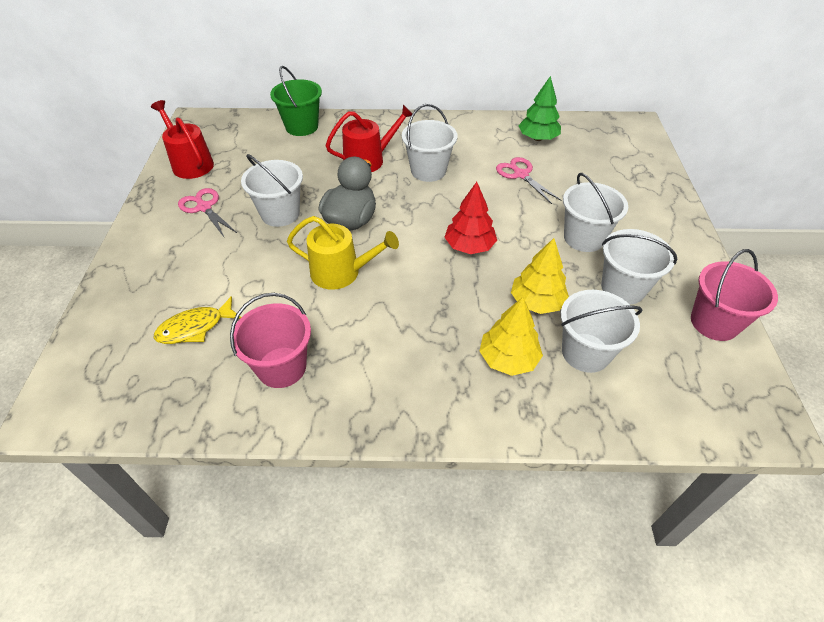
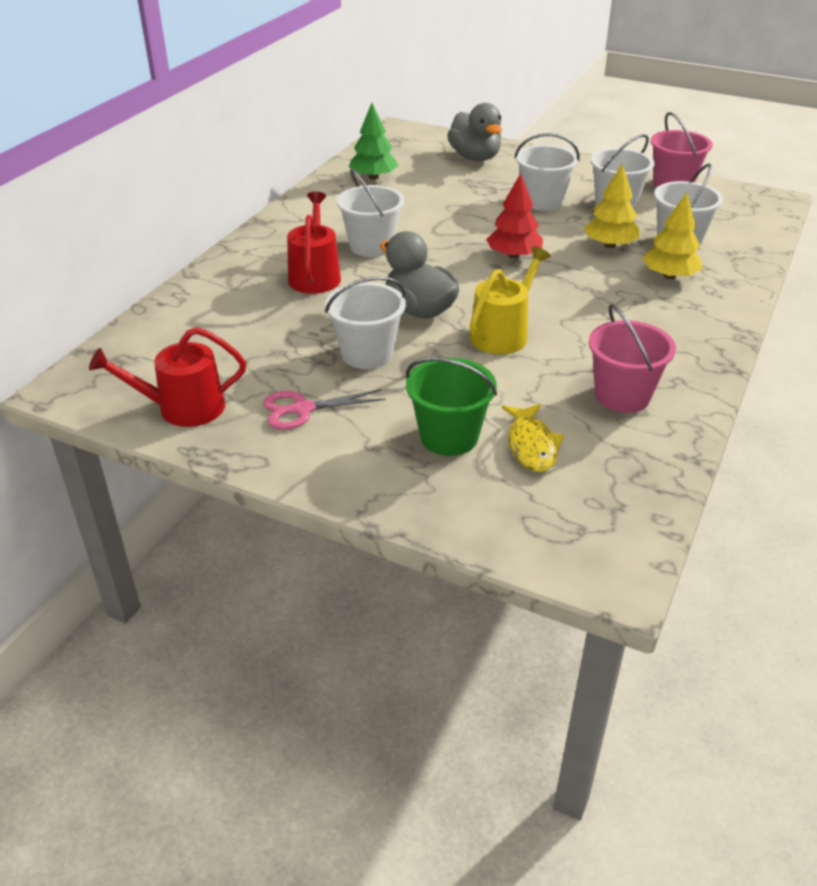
camera: 65 degrees left, 10 degrees down
green bucket [270,66,322,136] -> green bucket moved to [406,357,497,456]
pink scissors [496,157,561,204] -> none
none -> grey duck [447,103,502,161]

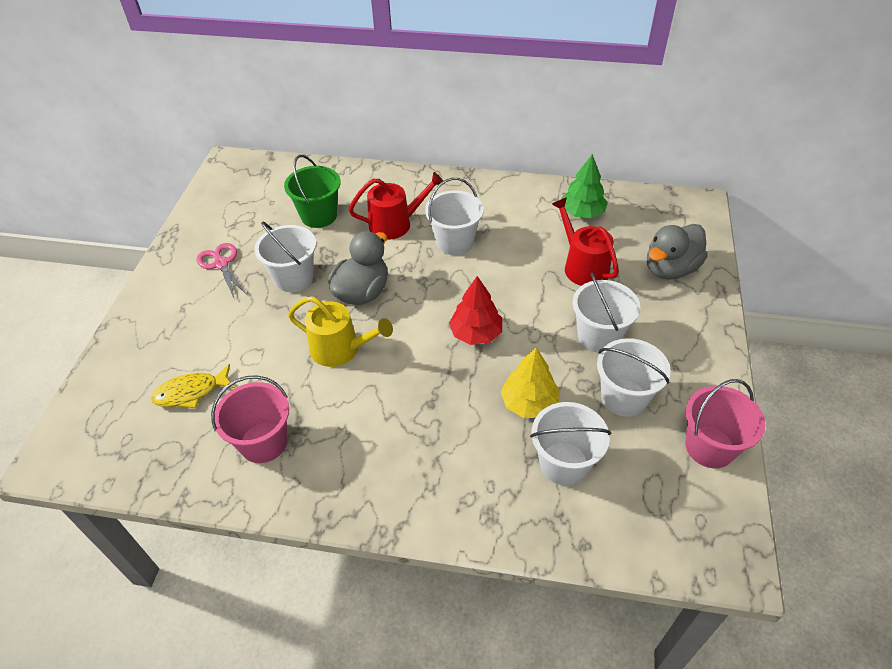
camera: 75 degrees right, 10 degrees up
red watering can [89,327,246,427] -> red watering can moved to [552,197,619,286]
green bucket [406,357,497,456] -> green bucket moved to [284,155,341,228]
yellow tree [643,192,702,279] -> none

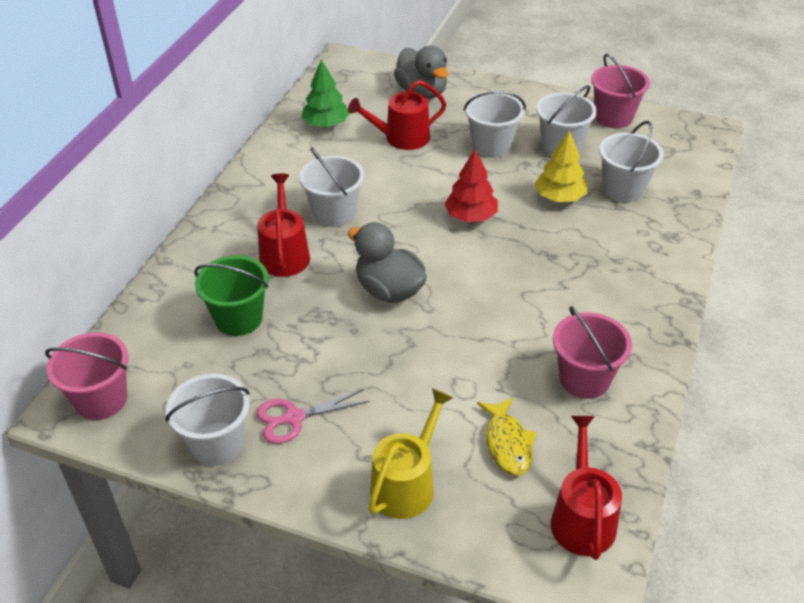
camera: 80 degrees left, 5 degrees down
white bucket [254,221,316,292] -> white bucket moved to [166,374,250,465]
yellow watering can [288,296,393,367] -> yellow watering can moved to [368,388,453,519]
none -> pink bucket [45,332,129,420]
none -> red watering can [551,416,622,560]

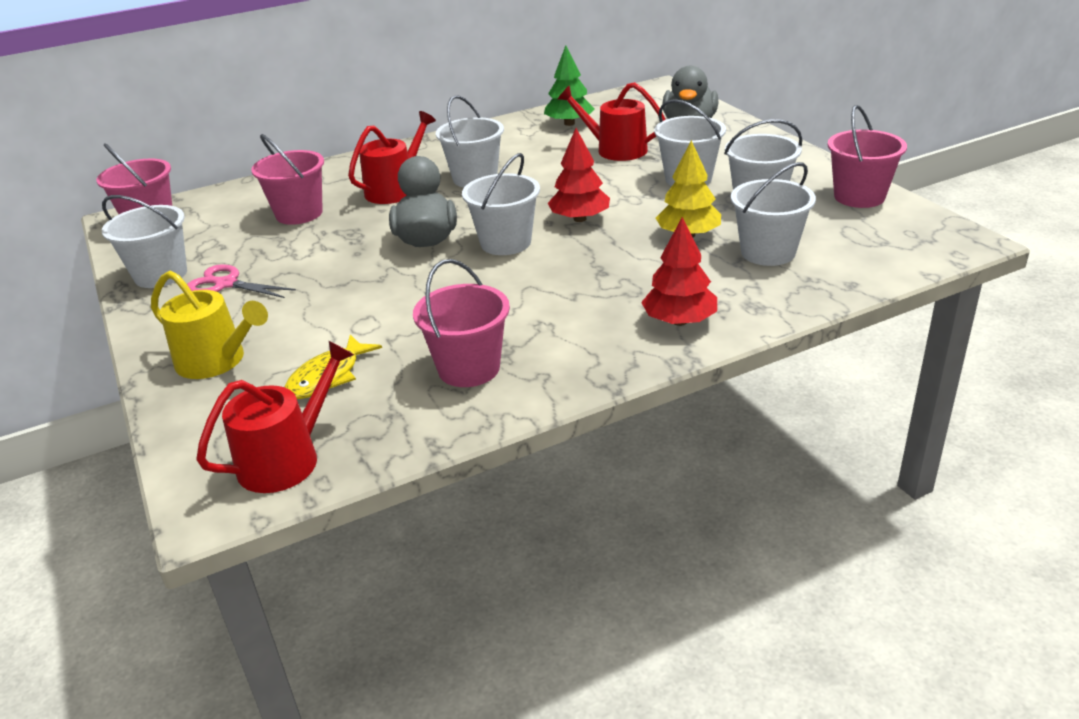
camera: 45 degrees right, 10 degrees down
green bucket [194,255,269,336] -> pink bucket [251,134,324,225]
yellow watering can [368,388,453,519] -> yellow watering can turned 45 degrees clockwise [151,271,268,379]
none -> white bucket [462,153,540,255]
none -> red tree [641,217,717,326]

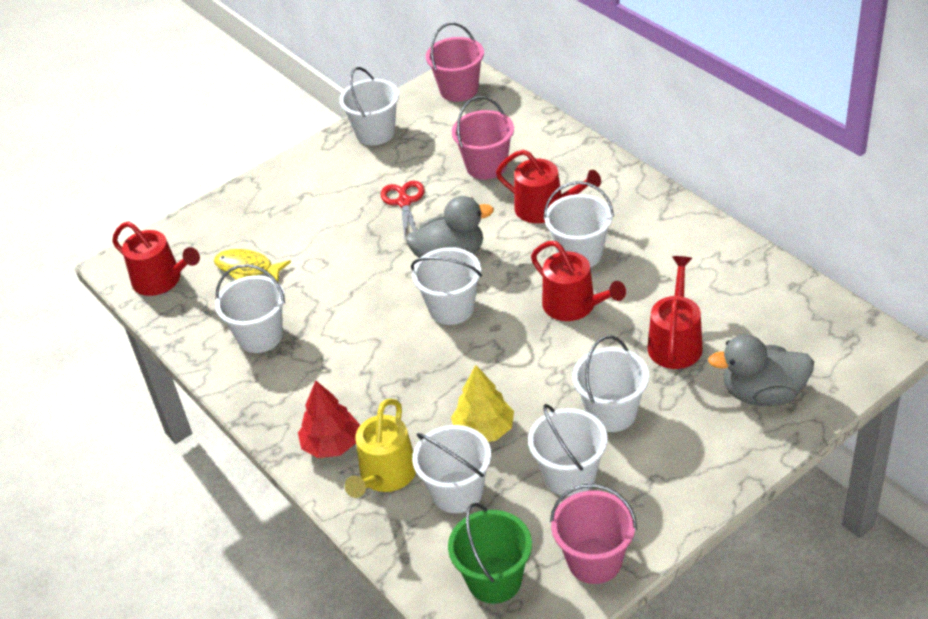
camera: 80 degrees right, 10 degrees up
yellow watering can [151,271,268,379] -> yellow watering can moved to [345,399,416,498]
pink scissors [187,264,296,298] -> none
pink bucket [413,259,510,387] -> white bucket [215,264,285,353]
green tree [544,46,595,126] -> none
red tree [548,128,610,222] -> none
none -> red scissors [381,181,425,239]
none -> green bucket [448,503,532,604]
none -> red watering can [531,241,626,321]

